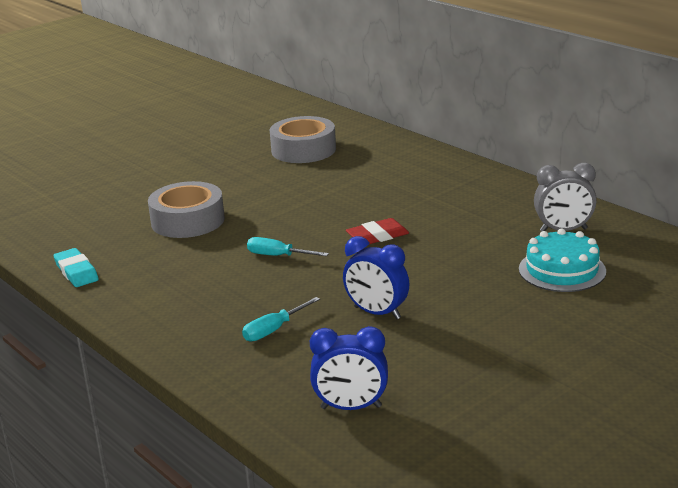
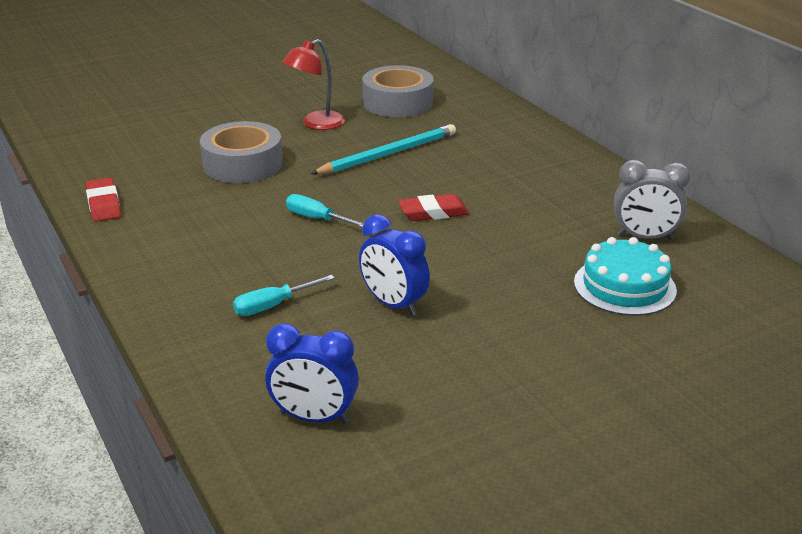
camera: 10 degrees right, 5 degrees up
turquoise eraser [54,248,99,287] -> red eraser [85,178,121,222]
none -> red lamp [282,39,345,130]
none -> turquoise pencil [311,124,456,175]

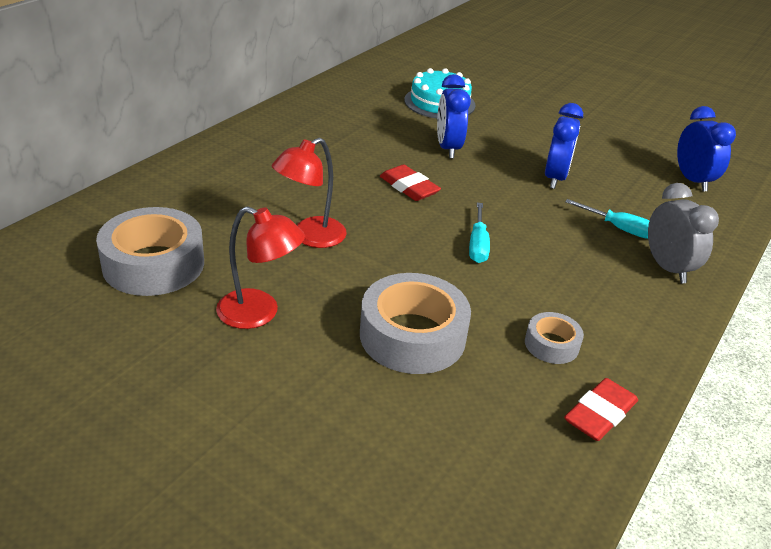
camera: 120 degrees left, 5 degrees up
turquoise pencil [311,124,456,175] -> red lamp [272,138,347,248]
grey clock [614,160,690,240] -> grey clock moved to [648,183,719,283]
none -> blue clock [437,74,471,159]
none -> grey tape [525,312,584,364]

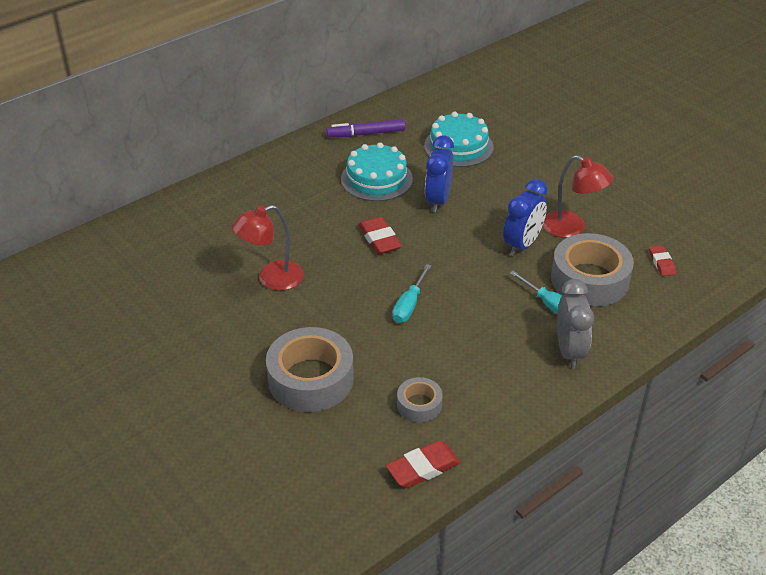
camera: 20 degrees right, 5 degrees up
grey tape [96,207,204,296] -> grey tape moved to [551,233,634,307]
red lamp [216,206,305,329] -> red lamp moved to [543,155,613,238]
blue clock [677,106,736,192] -> red eraser [649,245,676,276]
none -> purple marker [326,119,405,137]
none -> turquoise cake [341,143,413,201]

